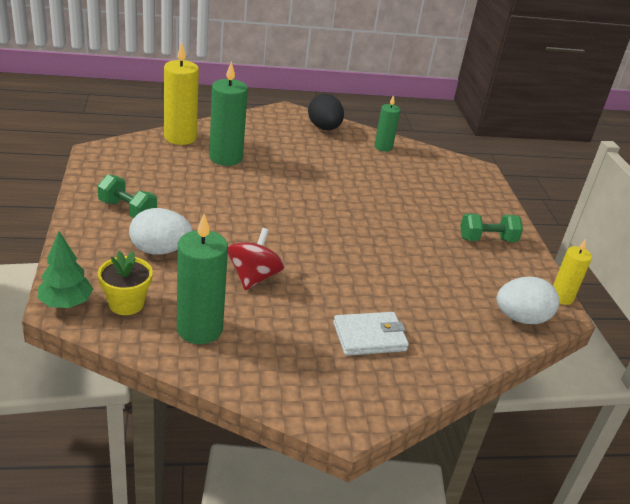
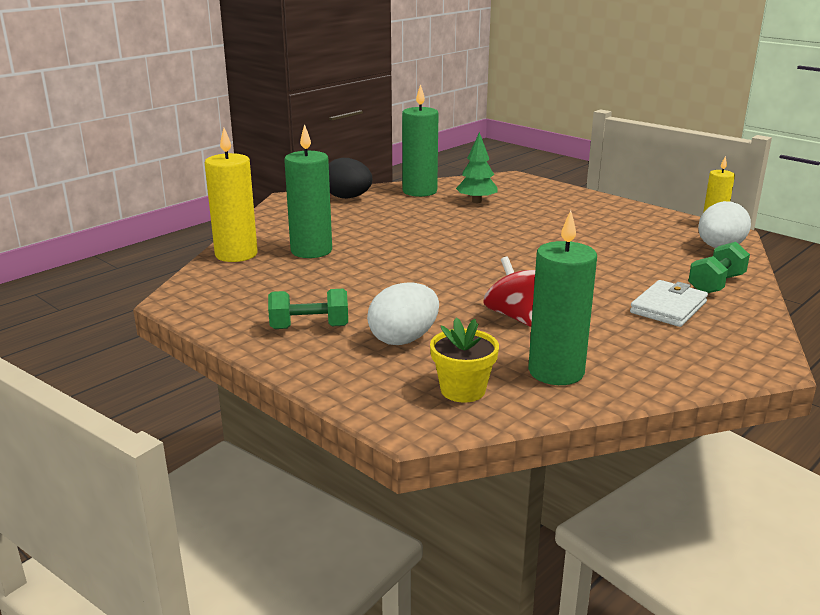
camera: 35 degrees left, 10 degrees down
green tree [38,231,93,308] -> green tree moved to [456,132,498,203]
green candle [374,95,400,152] -> green candle [402,84,439,197], size x1.66
green dumbbell [460,214,523,242] -> green dumbbell moved to [688,242,750,293]

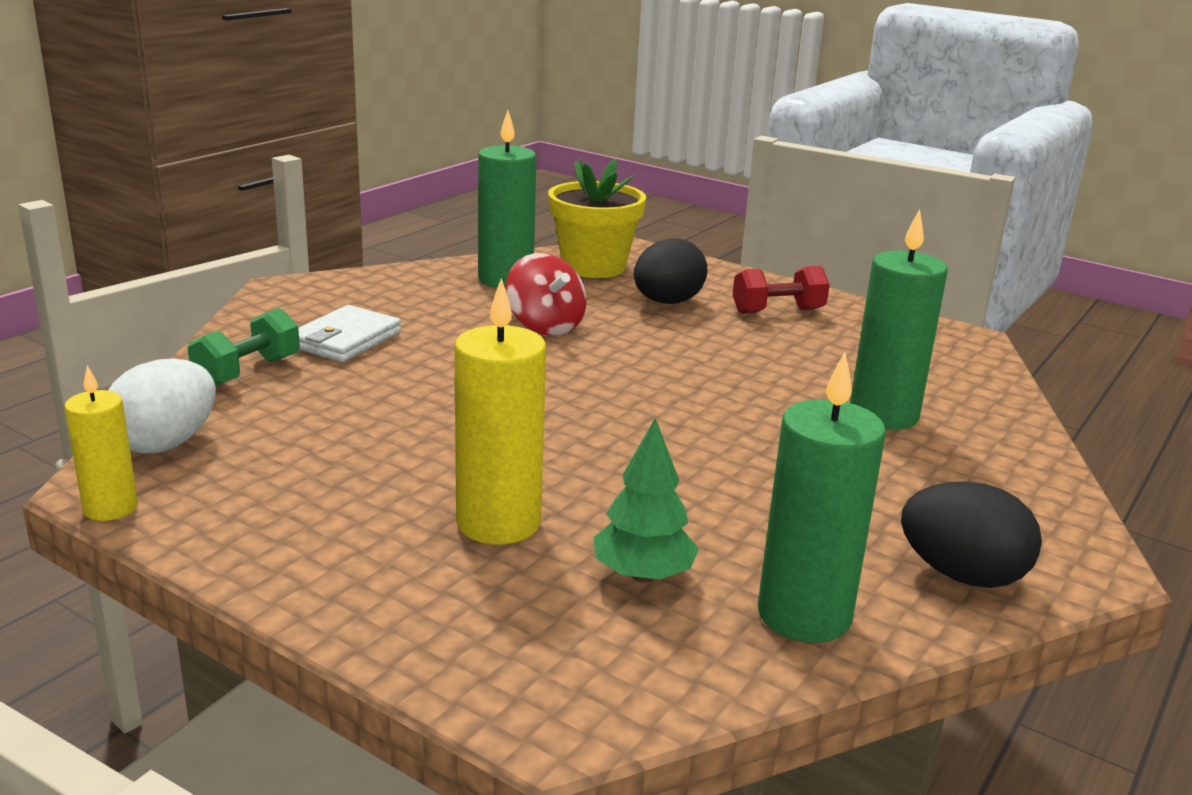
camera: 170 degrees right, 0 degrees up
yellow candle [205,128,258,262] -> yellow candle moved to [454,278,546,545]
green dumbbell [268,289,348,329] -> red dumbbell [733,266,830,314]
white egg [367,283,439,345] -> black egg [634,238,708,304]
yellow flower pot [430,318,499,403] -> yellow flower pot [548,159,646,278], size x1.55

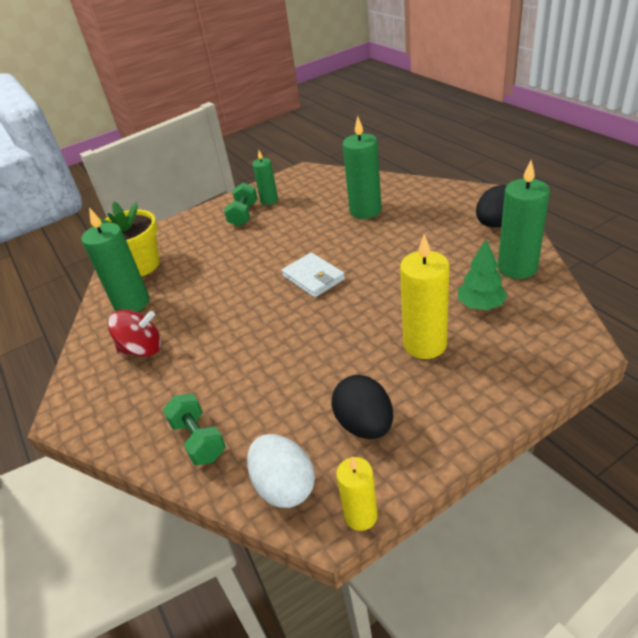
camera: 60 degrees left, 15 degrees up
white wallet [298,305,401,362] -> white wallet moved to [282,253,345,298]
red spinning top [506,253,586,336] -> red spinning top moved to [108,309,161,357]
black egg [634,238,708,304] -> black egg moved to [332,375,393,439]
red dumbbell [733,266,830,314] -> green dumbbell [224,182,257,227]
none -> green candle [252,150,278,205]

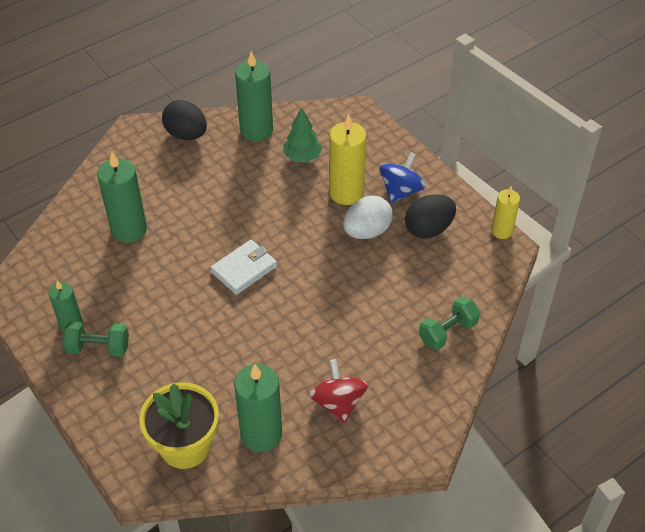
camera: 100 degrees left, 10 degrees up
white egg [247,434,315,508] -> white egg moved to [343,196,393,239]
none -> blue spinning top [379,152,426,203]

